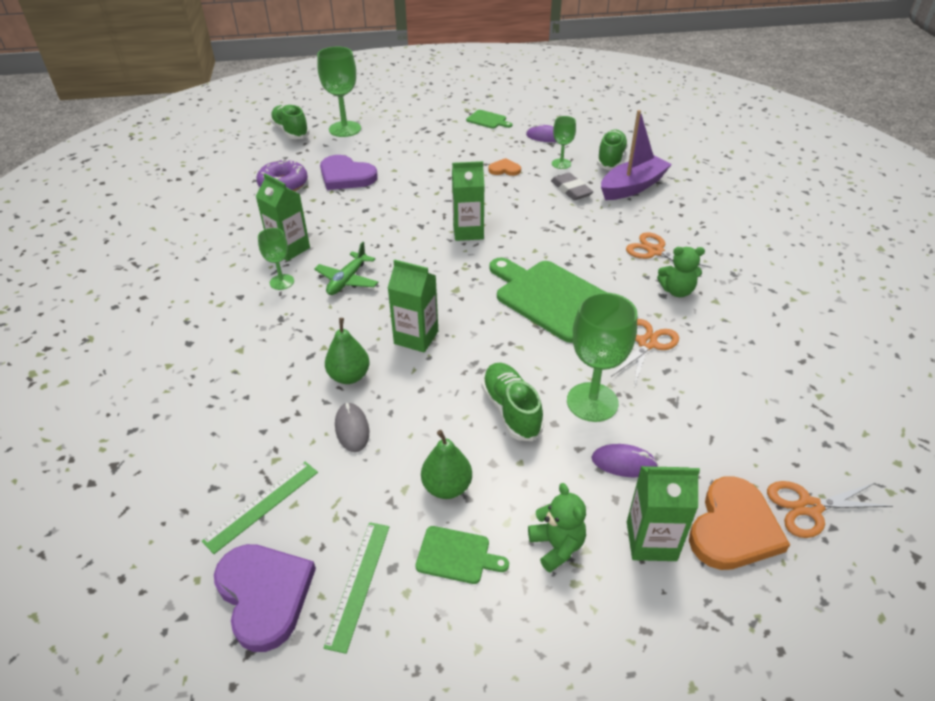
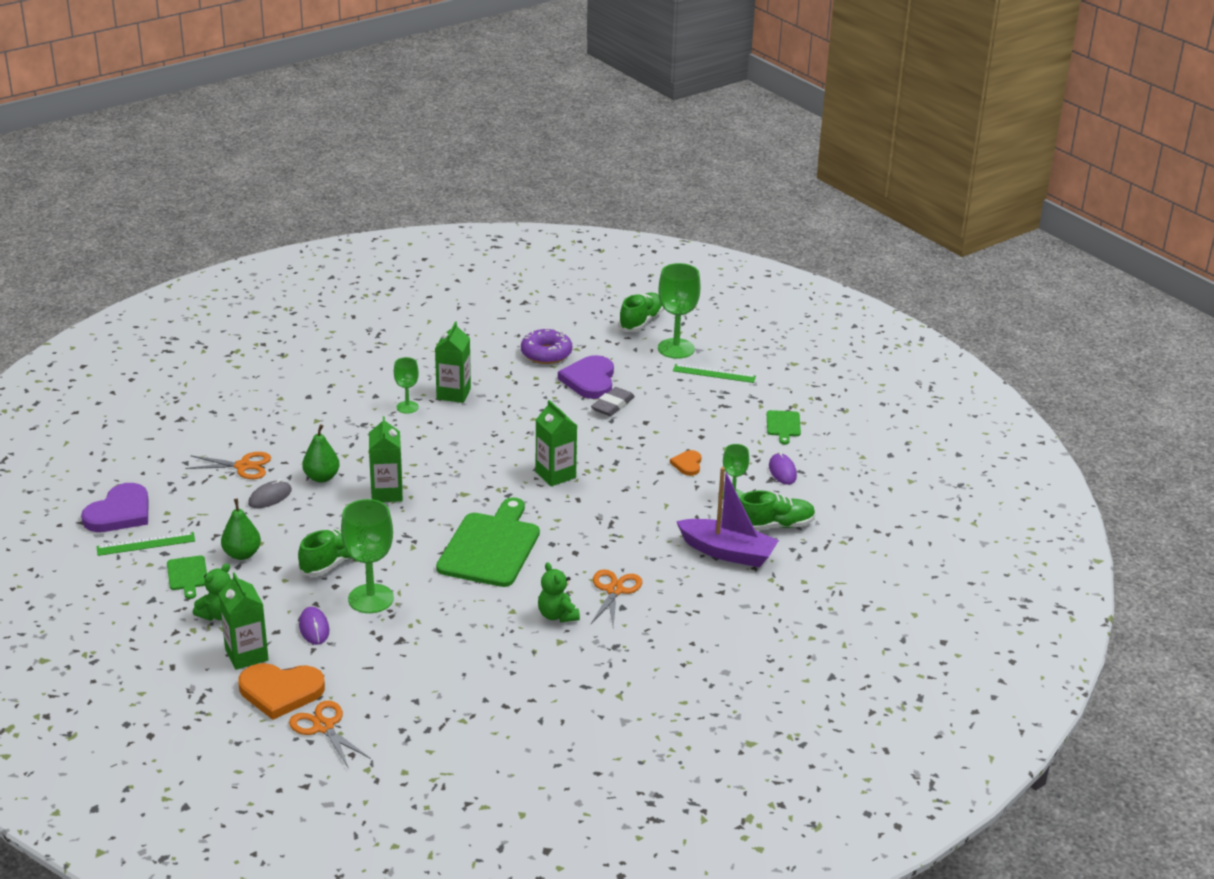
camera: 60 degrees right, 10 degrees down
green ruler [202,461,318,554] -> green ruler moved to [673,364,756,383]
green plane [314,242,378,295] -> none
orange heart [488,158,521,176] -> orange heart turned 150 degrees counterclockwise [670,450,701,476]
grey eraser [551,173,593,200] -> grey eraser moved to [591,387,635,416]
orange scissors [611,319,679,387] -> orange scissors moved to [185,452,271,479]

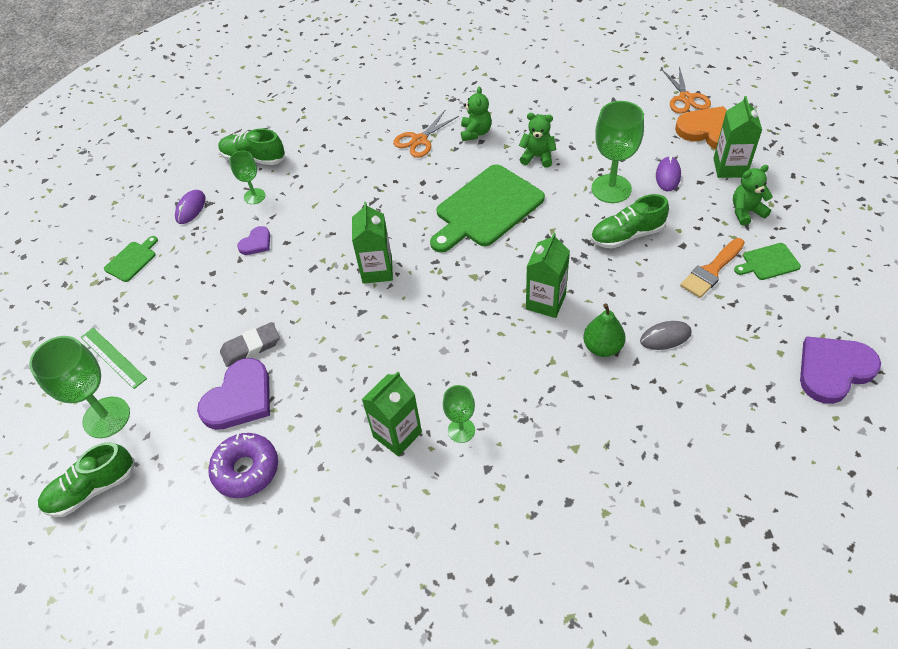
camera: 145 degrees left, 20 degrees up
green ruler [97,532,195,556] -> none
green cutting board [167,555,207,599] -> green cutting board turned 120 degrees counterclockwise [734,243,801,280]
orange scissors [185,452,271,479] -> none
green pear [221,499,261,560] -> orange brush [680,238,745,298]
orange heart [670,450,701,476] -> purple heart [237,226,270,255]
purple boat [676,467,779,567] -> none
none -> green teddy bear [519,113,556,168]

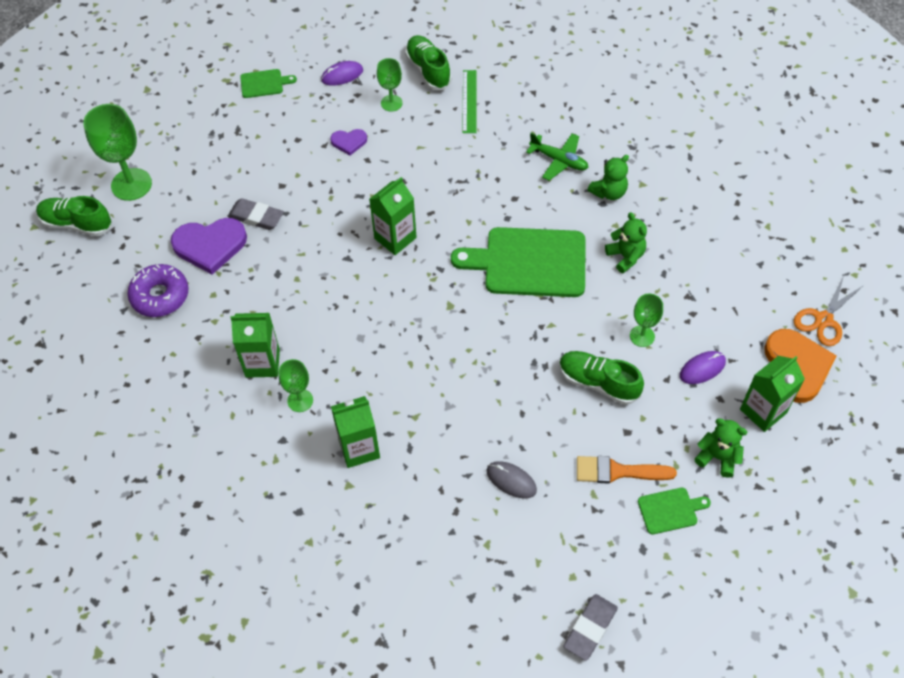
camera: 45 degrees right, 5 degrees up
green ruler [81,328,147,389] -> green ruler moved to [462,70,477,133]
orange scissors [393,110,459,158] -> green plane [526,133,589,181]
green carton [526,233,570,318] -> green carton moved to [331,396,380,468]
green pear [583,304,625,357] -> none
green goblet [592,101,644,203] -> green goblet [630,293,663,347], size x0.56
green cutting board [734,243,801,280] -> green cutting board turned 135 degrees clockwise [638,488,711,535]
purple heart [800,336,881,404] -> grey eraser [564,594,618,661]

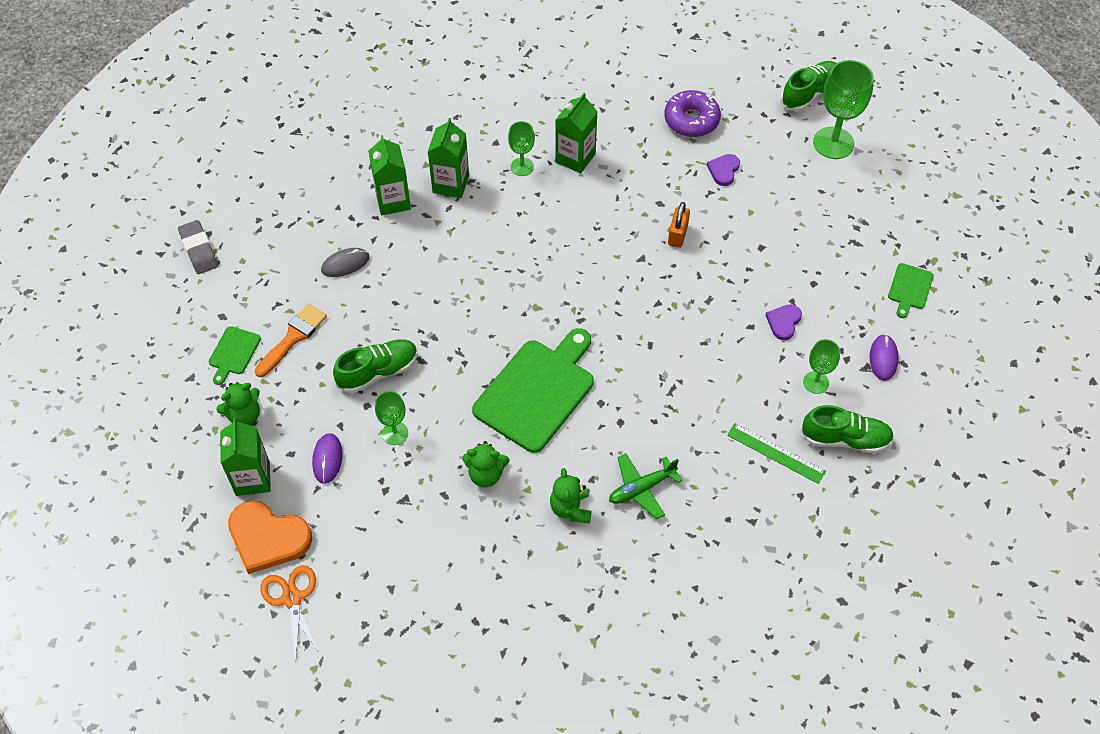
camera: 120 degrees right, 0 degrees up
purple heart [171,218,247,274] -> purple heart [707,154,740,186], size x0.52
grey eraser [227,198,284,230] -> none
green carton [369,177,417,255] -> green carton moved to [368,135,411,215]
none -> orange padlock [668,202,690,248]

